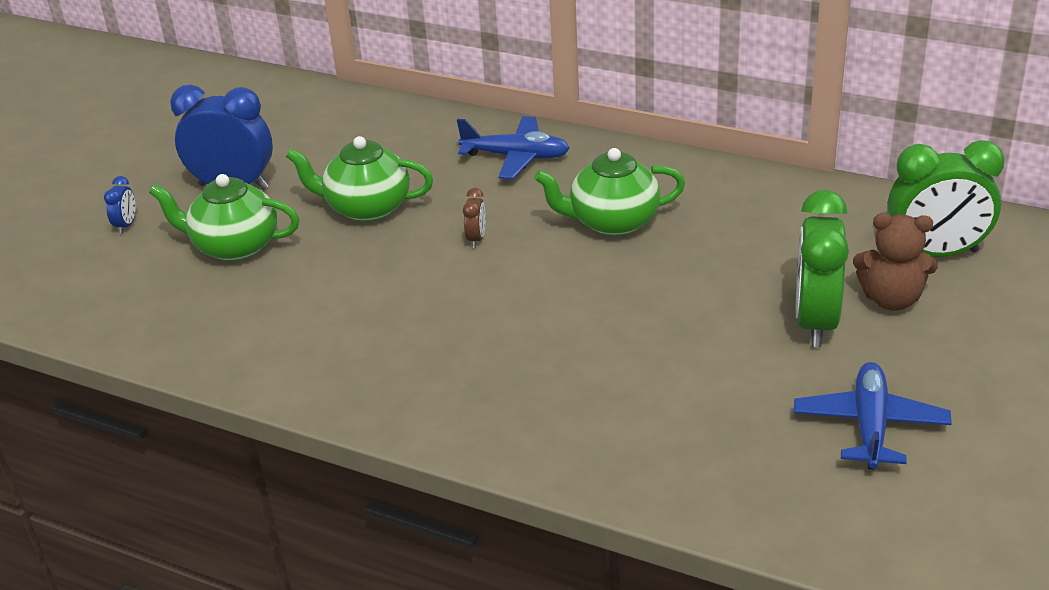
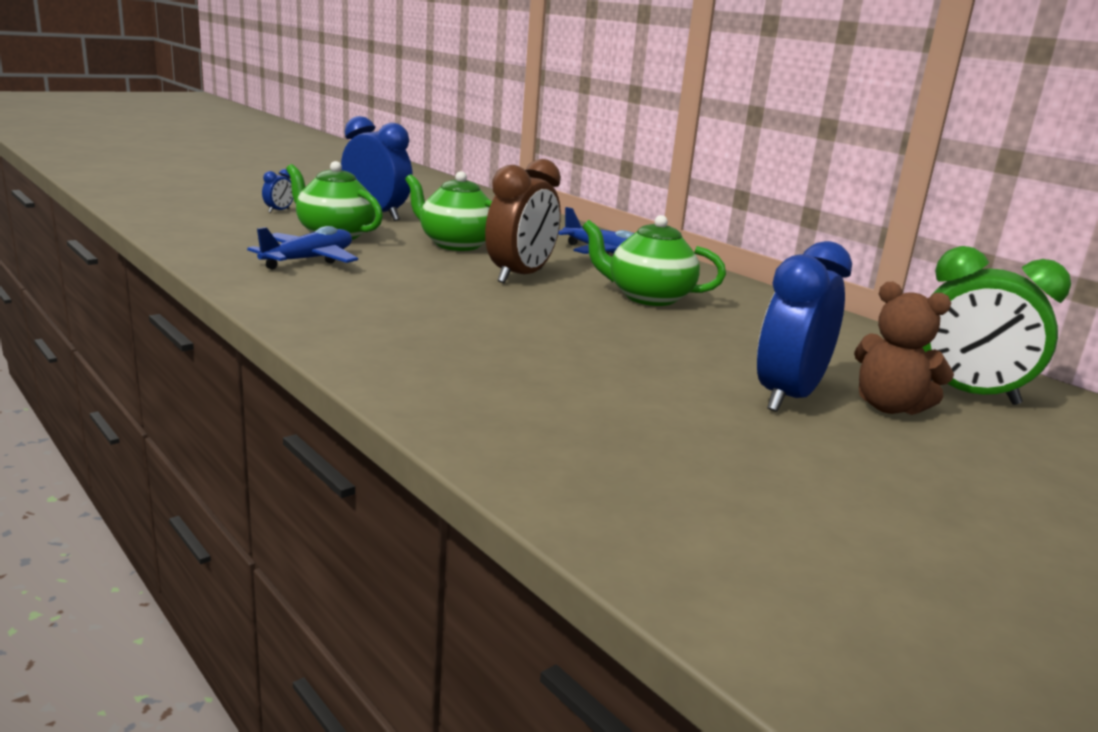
camera: 20 degrees right, 15 degrees down
brown clock [463,188,486,248] -> brown clock [485,159,561,283], size x2.33
blue plane [794,362,952,470] -> blue plane moved to [247,226,358,270]
green clock [796,190,849,347] -> blue clock [757,241,852,412]

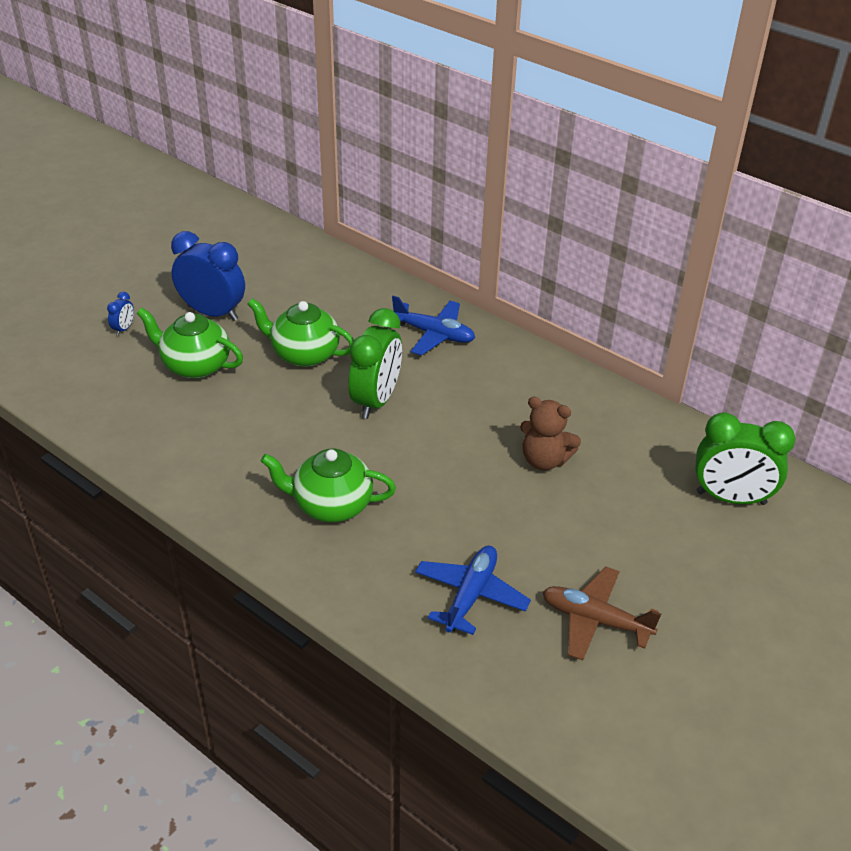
camera: 10 degrees left, 20 degrees up
blue plane [247,226,358,270] -> blue plane moved to [415,545,531,635]
brown clock [485,159,561,283] -> green clock [349,308,402,419]
green teapot [582,215,726,306] -> green teapot moved to [261,449,396,522]
blue clock [757,241,852,412] -> none
brown teddy bear [854,282,954,415] -> brown teddy bear moved to [520,397,581,470]
none -> brown plane [543,567,661,660]

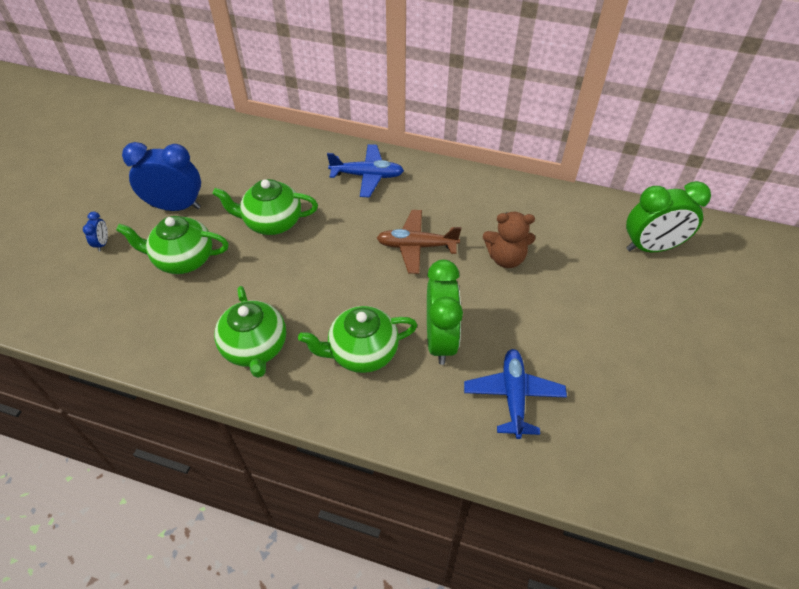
camera: 20 degrees left, 10 degrees up
green clock [349,308,402,419] -> green clock moved to [427,260,463,365]
brown plane [543,567,661,660] -> brown plane moved to [377,210,461,274]
none -> green teapot [214,286,286,378]

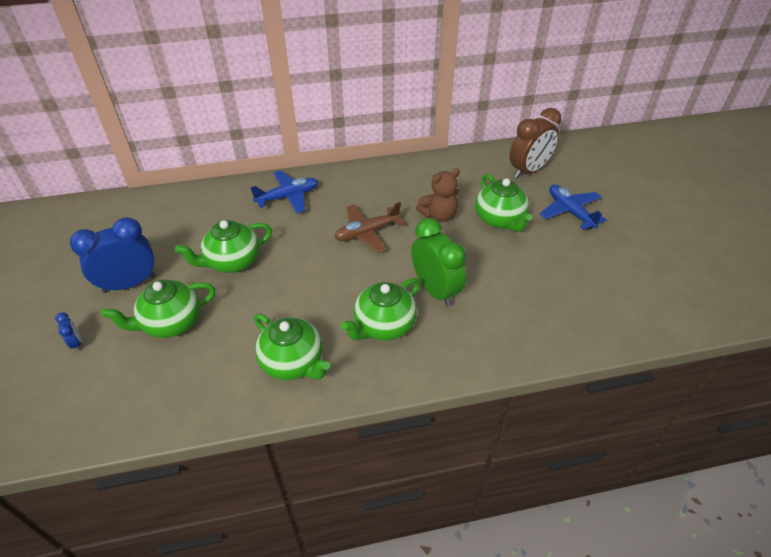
camera: 30 degrees left, 5 degrees down
blue plane [464,349,567,439] -> blue plane moved to [540,184,607,230]
green clock [626,181,711,252] -> brown clock [509,108,561,178]
none -> green teapot [475,174,532,232]

